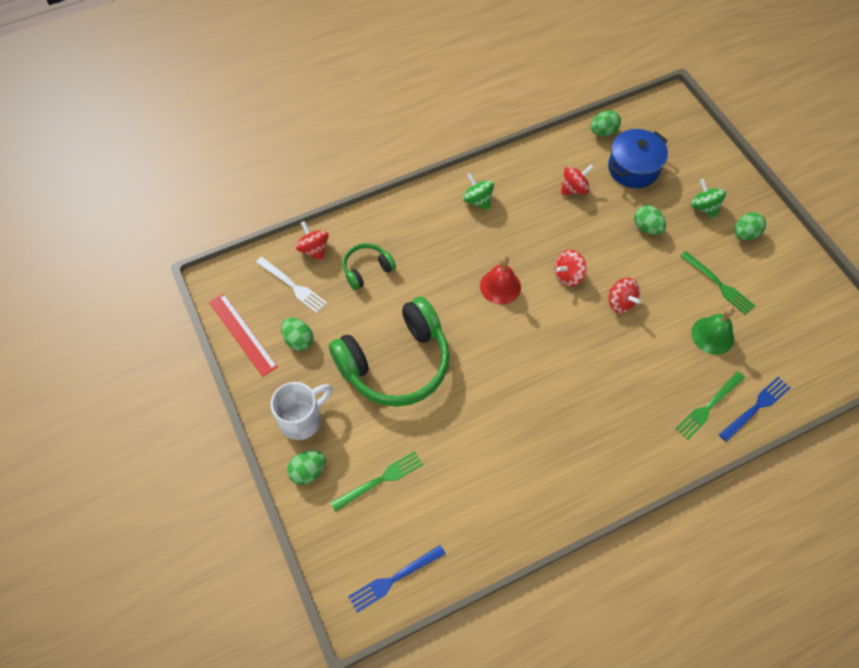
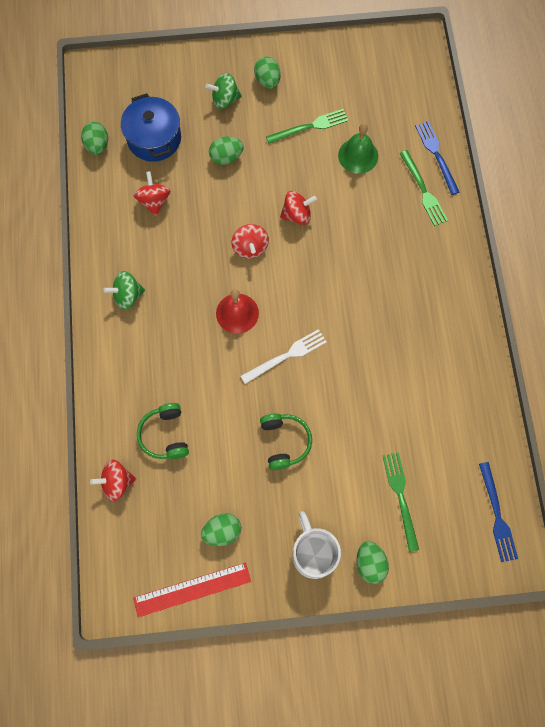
camera: 70 degrees left, 10 degrees up
white fork [256,257,327,313] -> white fork moved to [241,329,327,384]
green headphones [329,297,450,407] -> green headphones [260,414,312,470], size x0.48

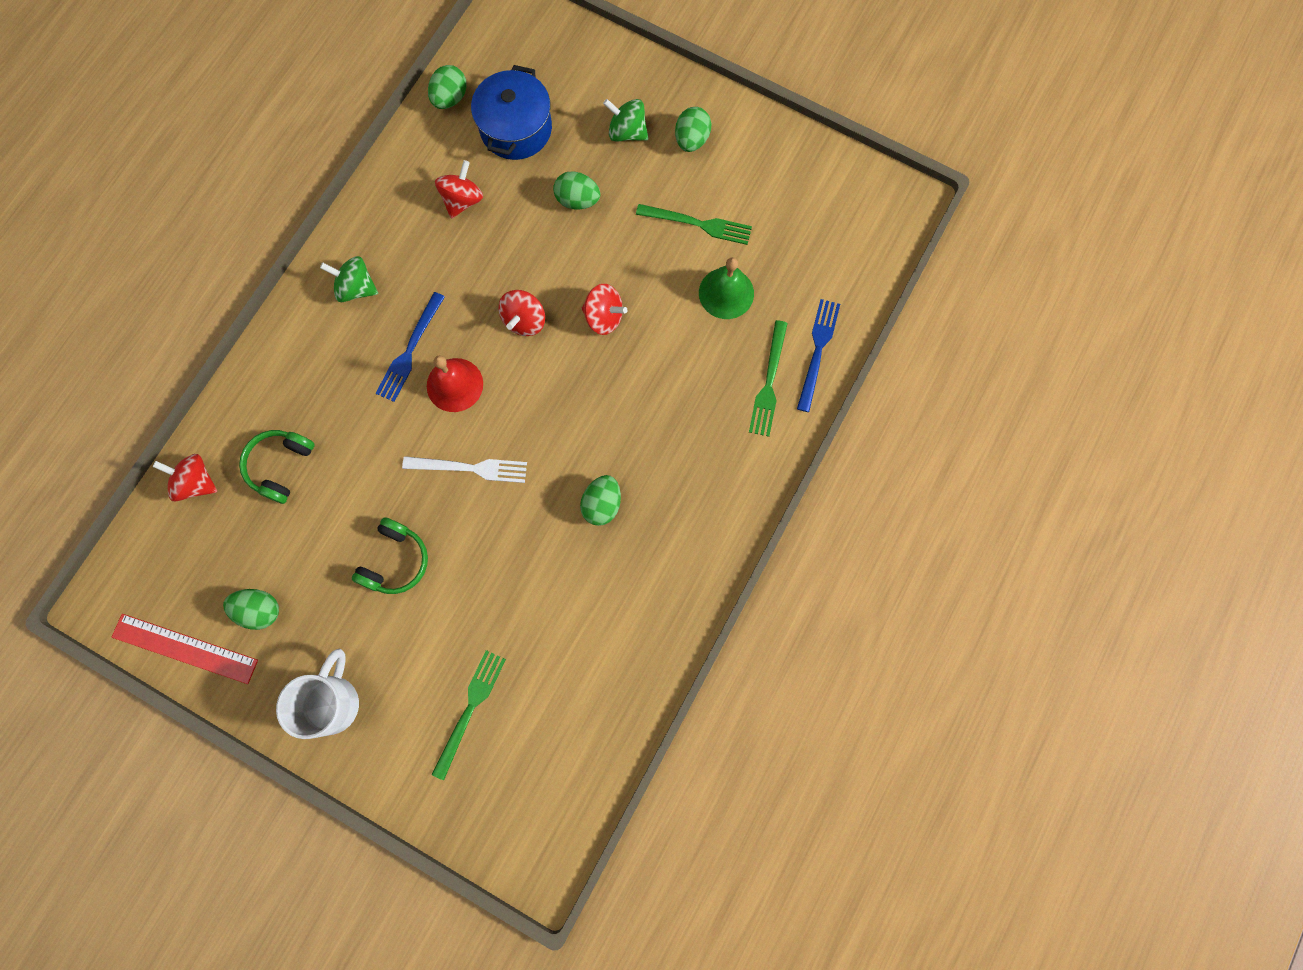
camera: 35 degrees right, 5 degrees up
green egg [356,541,389,584] -> green egg moved to [580,475,621,526]
blue fork [479,462,518,562] -> blue fork moved to [375,292,445,402]

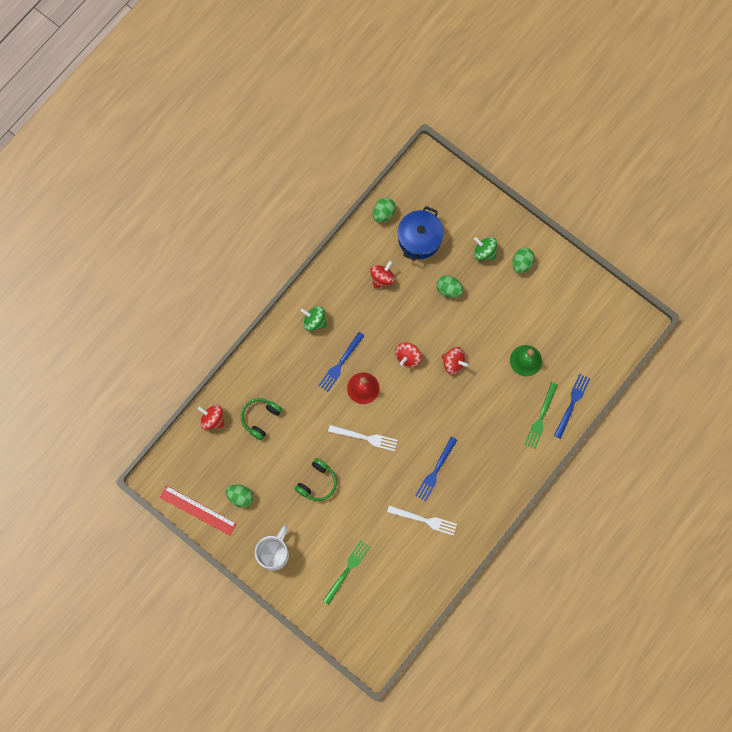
camera: 10 degrees right, 0 degrees up
green egg [580,475,621,526] -> blue fork [415,437,457,501]
green fork [636,204,752,245] -> none
none -> white fork [387,505,457,536]

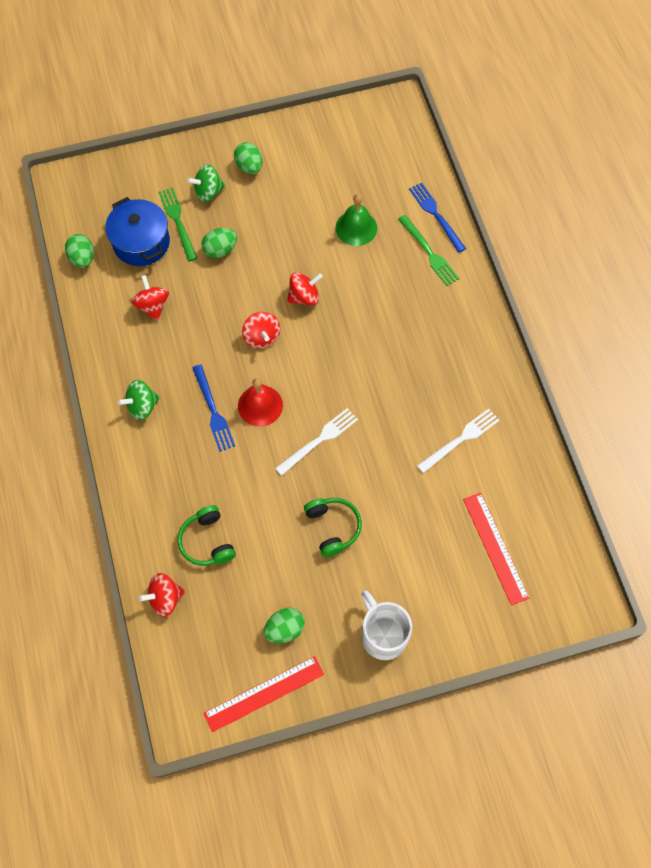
camera: 55 degrees left, 10 degrees down
green fork [323,540,370,605] -> green fork moved to [158,187,197,261]
blue fork [415,437,457,501] -> none
none -> red ruler [463,493,529,605]

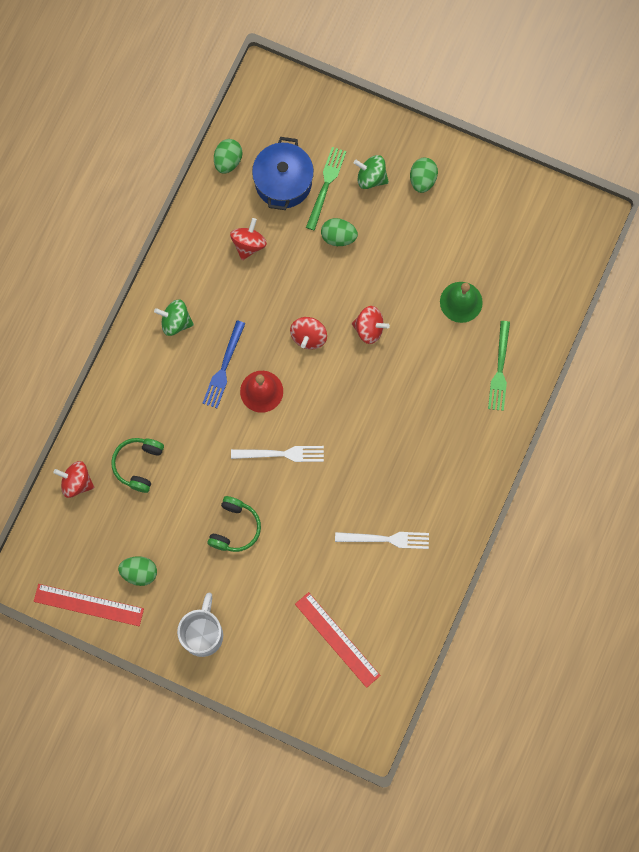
camera: 40 degrees right, 10 degrees up
blue fork [409,183,466,253] -> none
red ruler [463,493,529,605] -> red ruler turned 60 degrees counterclockwise [295,592,381,688]

